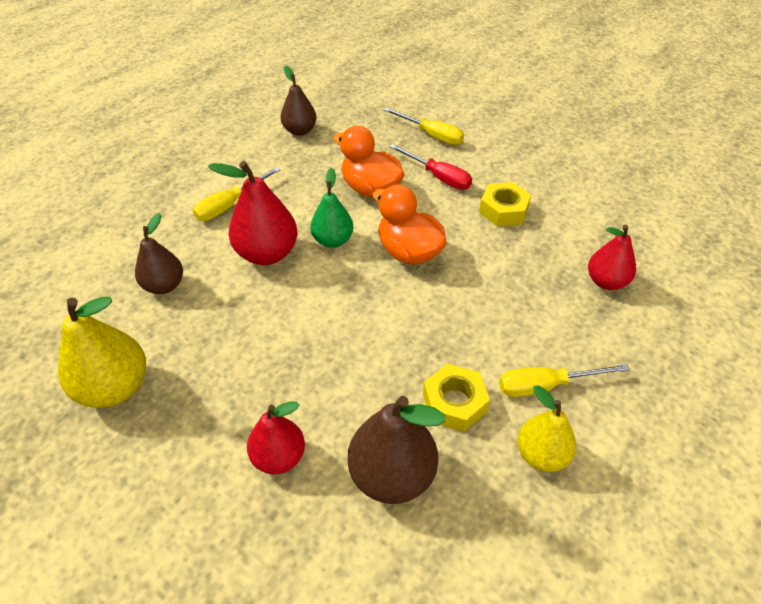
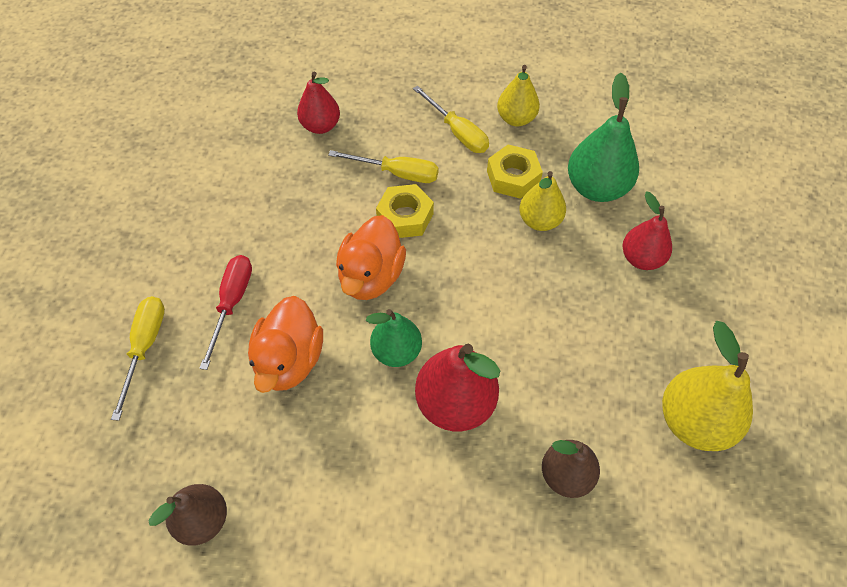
camera: 120 degrees left, 10 degrees up
yellow screwdriver [193,167,281,221] -> yellow screwdriver moved to [328,150,439,183]
brown pear [348,396,445,504] -> green pear [568,73,639,202]
yellow nut [479,182,531,226] -> yellow nut moved to [376,184,434,238]
none -> yellow pear [519,171,566,231]

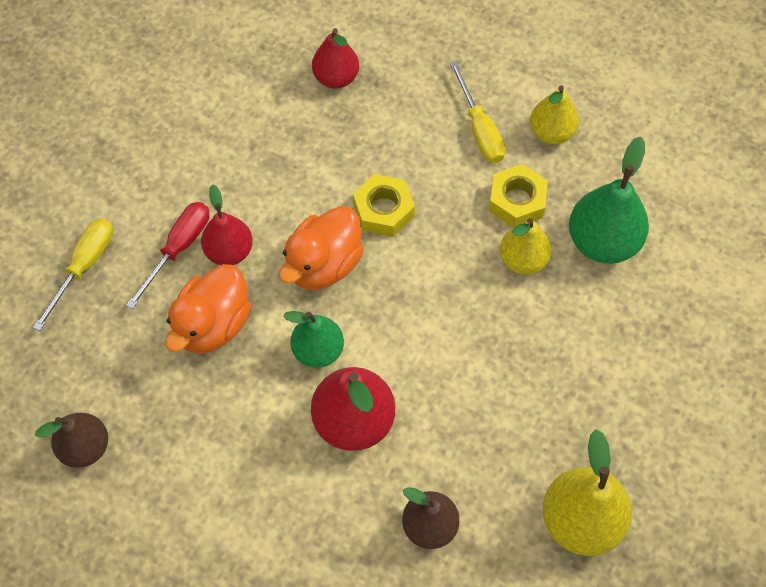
camera: 20 degrees right, 5 degrees up
yellow screwdriver [328,150,439,183] -> none
red pear [623,191,672,270] -> red pear moved to [201,184,253,265]

